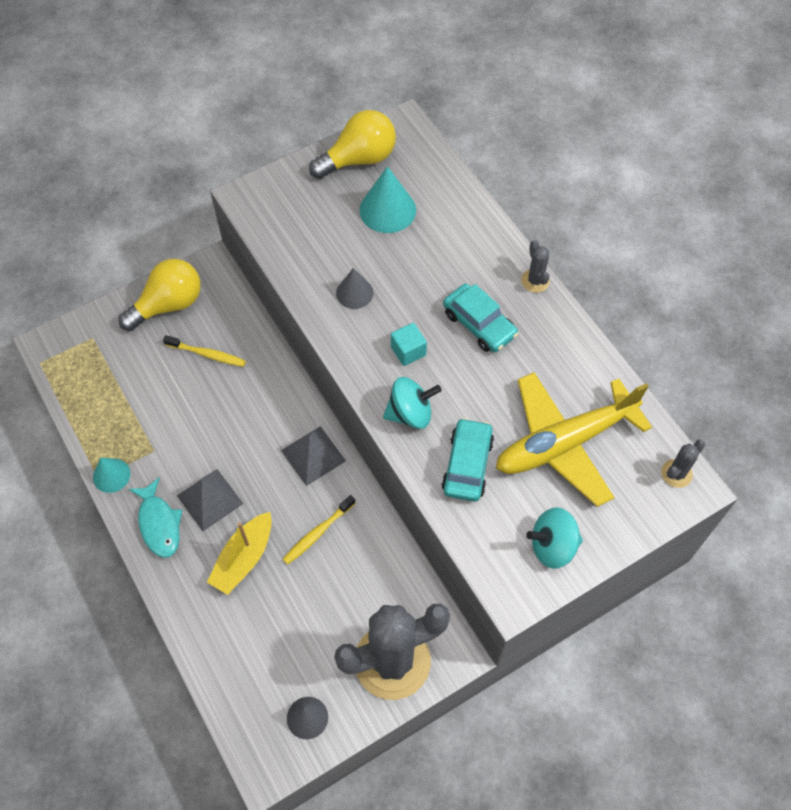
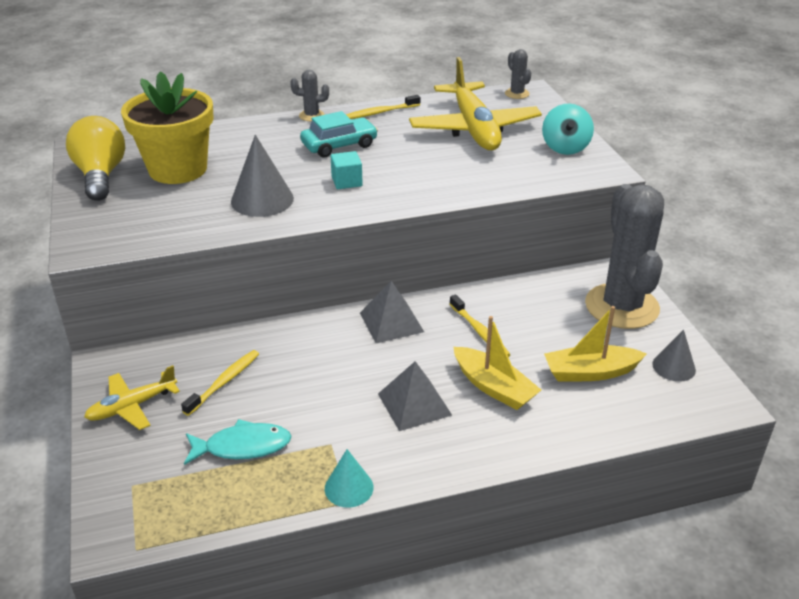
camera: 75 degrees left, 25 degrees down
yellow light bulb [119,259,201,331] -> yellow plane [84,365,180,430]
turquoise fish [129,477,182,558] -> turquoise fish moved to [184,419,292,465]
grey cone [336,268,373,309] -> grey cone [231,135,294,217], size x1.59
turquoise cone [360,166,416,233] -> yellow flower pot [121,71,214,184]
turquoise spinning top [383,377,442,429] -> none
turquoise car [441,418,494,502] -> none
none -> yellow toothbrush [346,95,420,119]
none -> yellow boat [544,306,647,382]

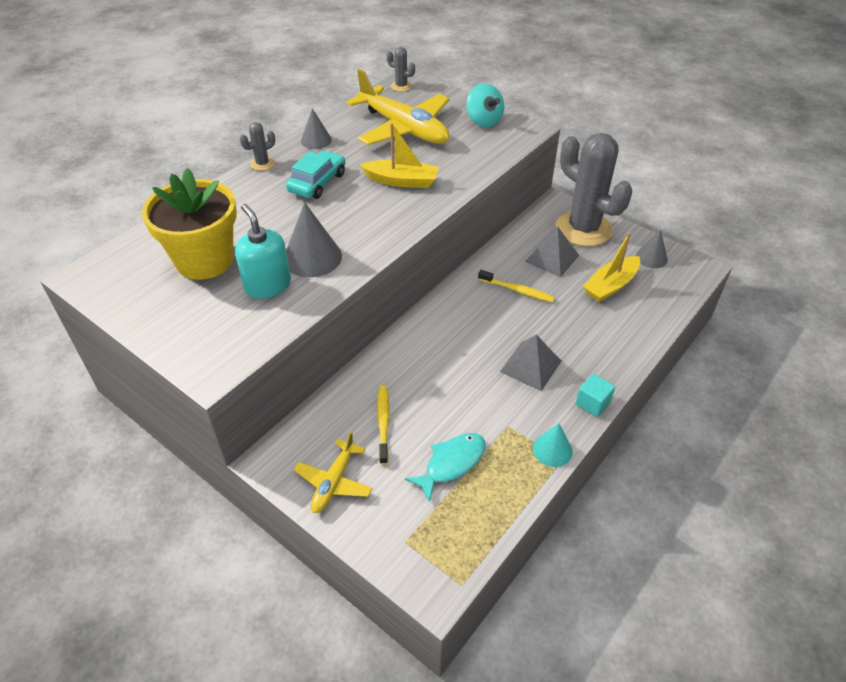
camera: 35 degrees left, 10 degrees up
yellow light bulb [66,116,125,201] -> none
turquoise cube [331,151,363,189] -> turquoise cube moved to [575,374,615,417]
yellow toothbrush [346,95,420,119] -> grey cone [301,108,332,149]
grey pyramid [360,281,424,343] -> grey pyramid moved to [525,227,579,277]
yellow boat [453,316,541,410] -> yellow boat moved to [360,123,439,188]
none -> turquoise soap dispenser [235,204,291,299]

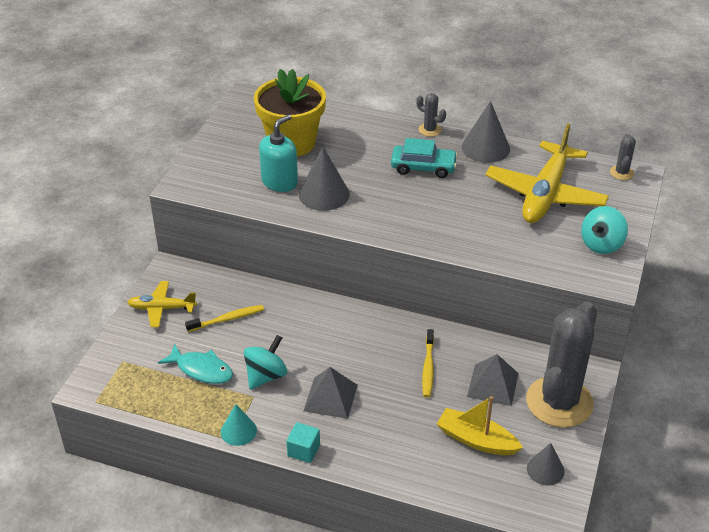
camera: 70 degrees right, 5 degrees down
grey cone [301,108,332,149] -> grey cone [462,101,510,163], size x1.59
yellow boat [360,123,439,188] -> none
none -> turquoise spinning top [244,335,287,390]

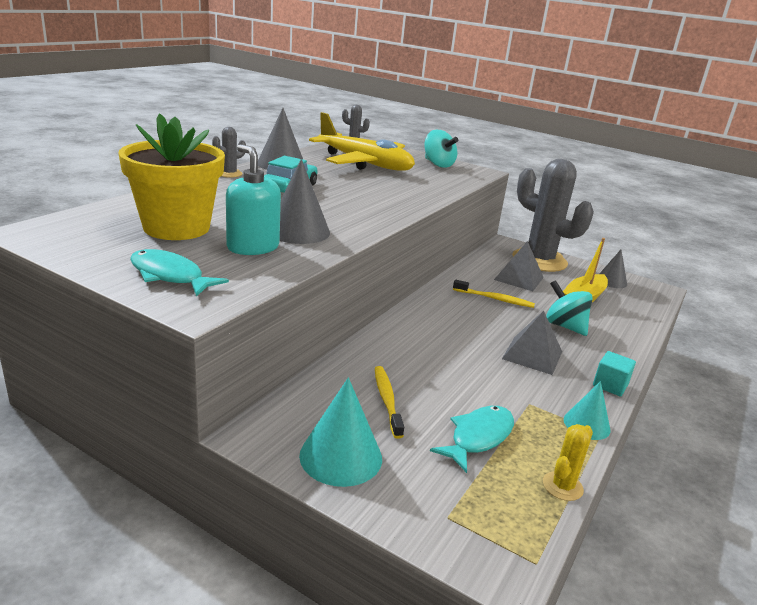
camera: 80 degrees left, 15 degrees down
yellow plane [127,281,197,327] -> turquoise cone [299,377,382,487]
turquoise spinning top [244,335,287,390] -> turquoise spinning top moved to [546,280,593,336]
none -> turquoise fish [130,249,229,297]
none -> yellow cactus [543,424,593,501]

